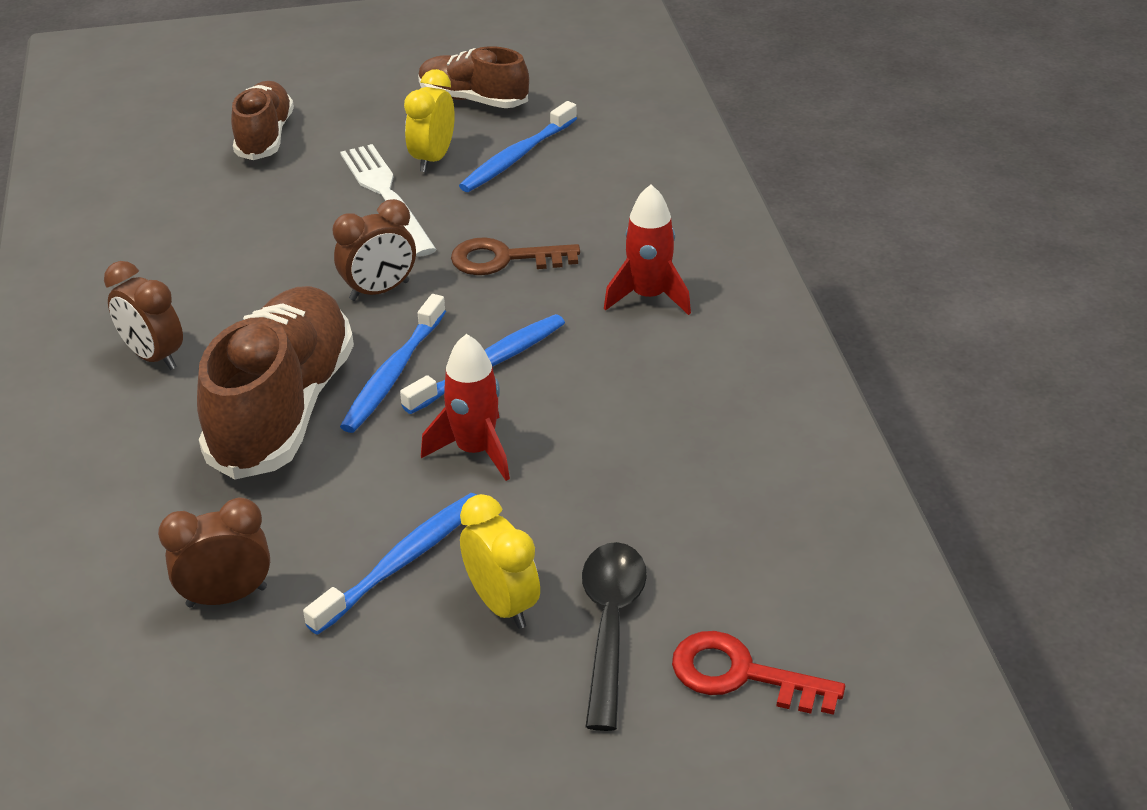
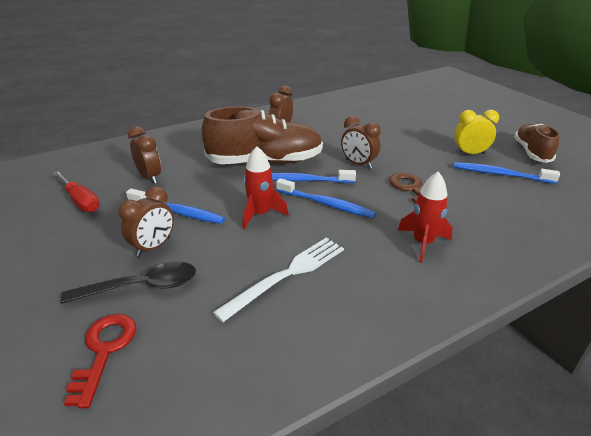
camera: 70 degrees right, 5 degrees down
brown shoe [231,81,294,160] -> none
white fork [340,144,437,257] -> white fork moved to [213,238,344,322]
yellow clock [460,494,540,629] -> brown clock [118,186,174,257]
none -> red screwdriver [53,171,100,212]

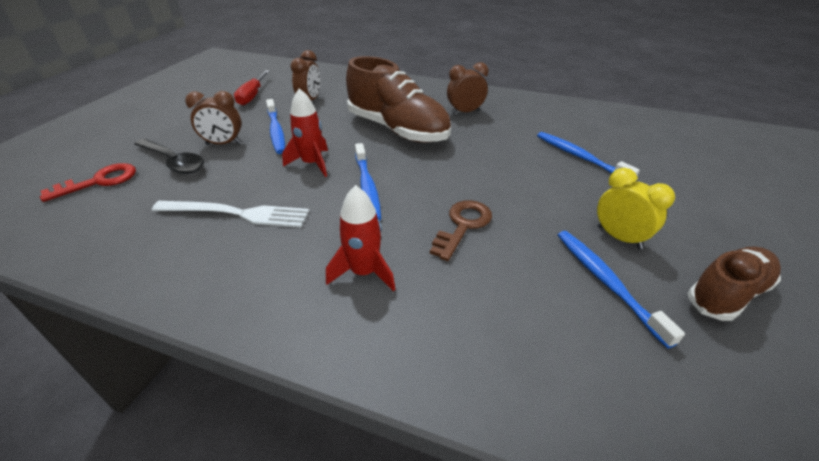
camera: 50 degrees right, 5 degrees up
blue toothbrush [272,170,356,183] -> blue toothbrush moved to [537,132,640,176]
brown clock [341,116,381,169] -> none

